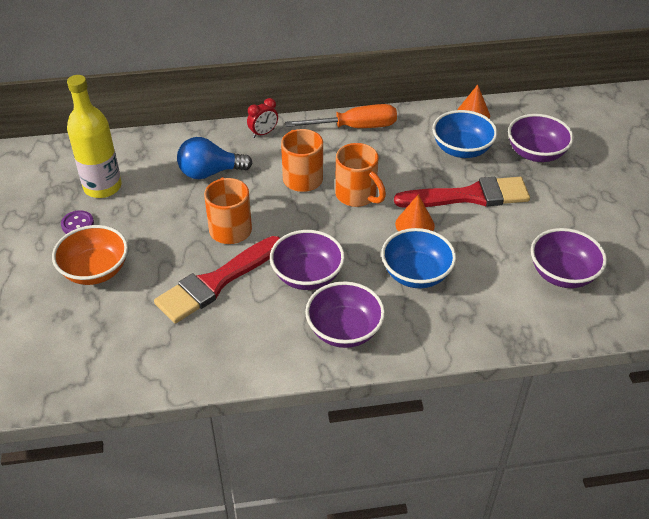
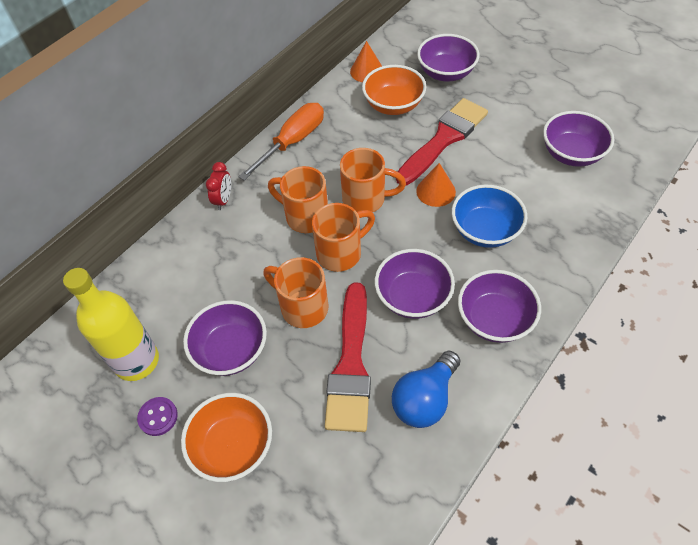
camera: 40 degrees left, 10 degrees up
blue light bulb [177,137,252,179] -> blue light bulb moved to [392,351,460,428]
blue bowl [432,110,497,158] -> orange bowl [362,65,426,115]
none -> purple bowl [183,300,267,376]
none -> orange mug [312,203,375,272]

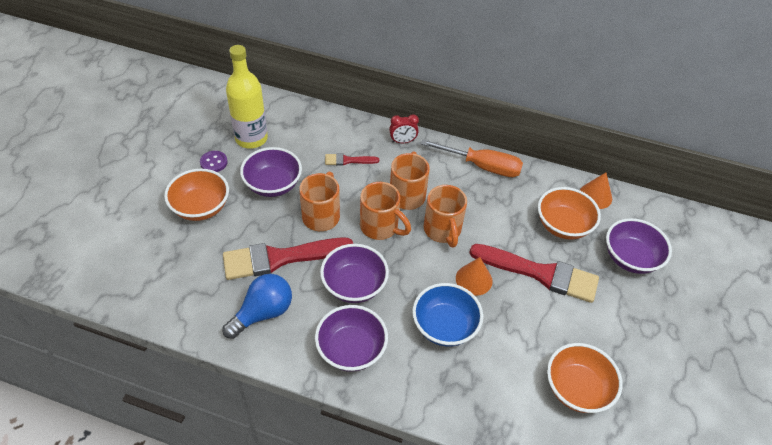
camera: 65 degrees right, 5 degrees down
blue light bulb [392,351,460,428] -> blue light bulb turned 120 degrees clockwise [223,274,292,339]
purple bowl [543,111,614,167] -> orange bowl [547,343,623,413]
none -> red brush [325,153,379,166]

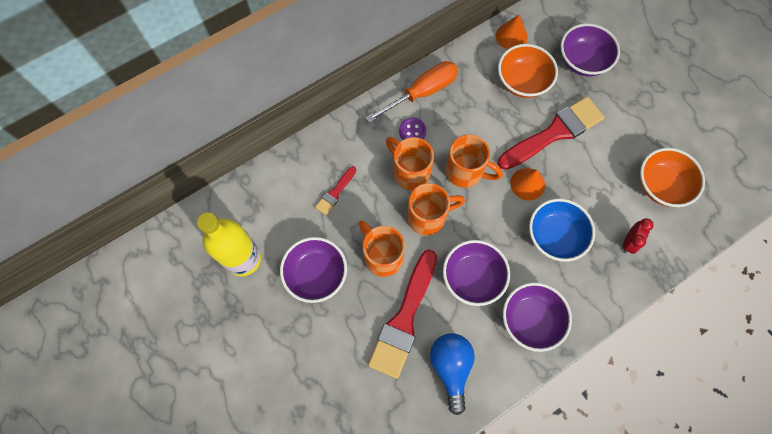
camera: 50 degrees left, 20 degrees up
orange bowl [164,169,229,221] -> none
purple button [200,151,228,172] -> purple button moved to [399,117,426,140]
red clock [389,114,419,143] -> red clock moved to [623,218,654,254]

